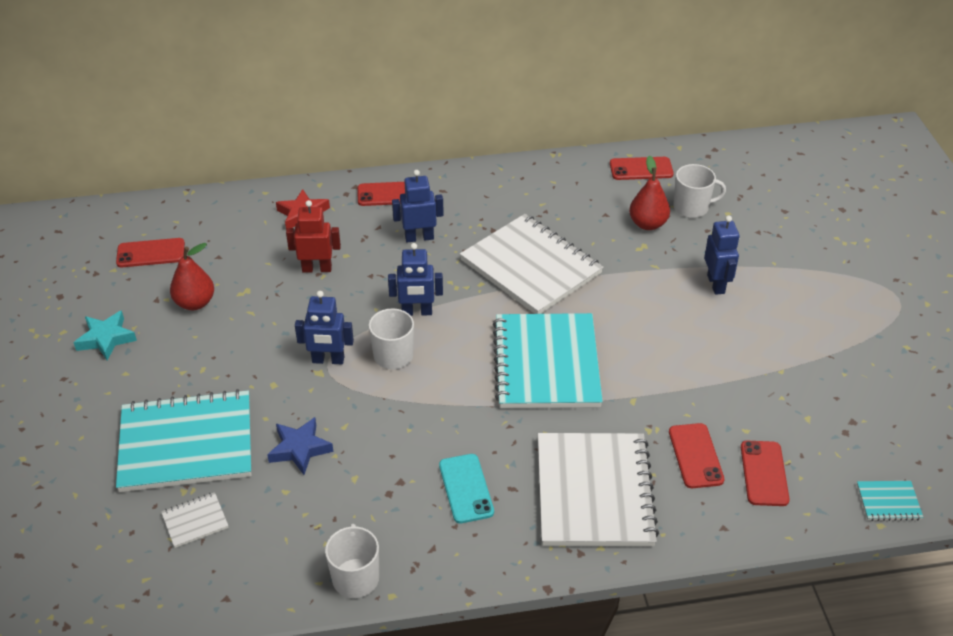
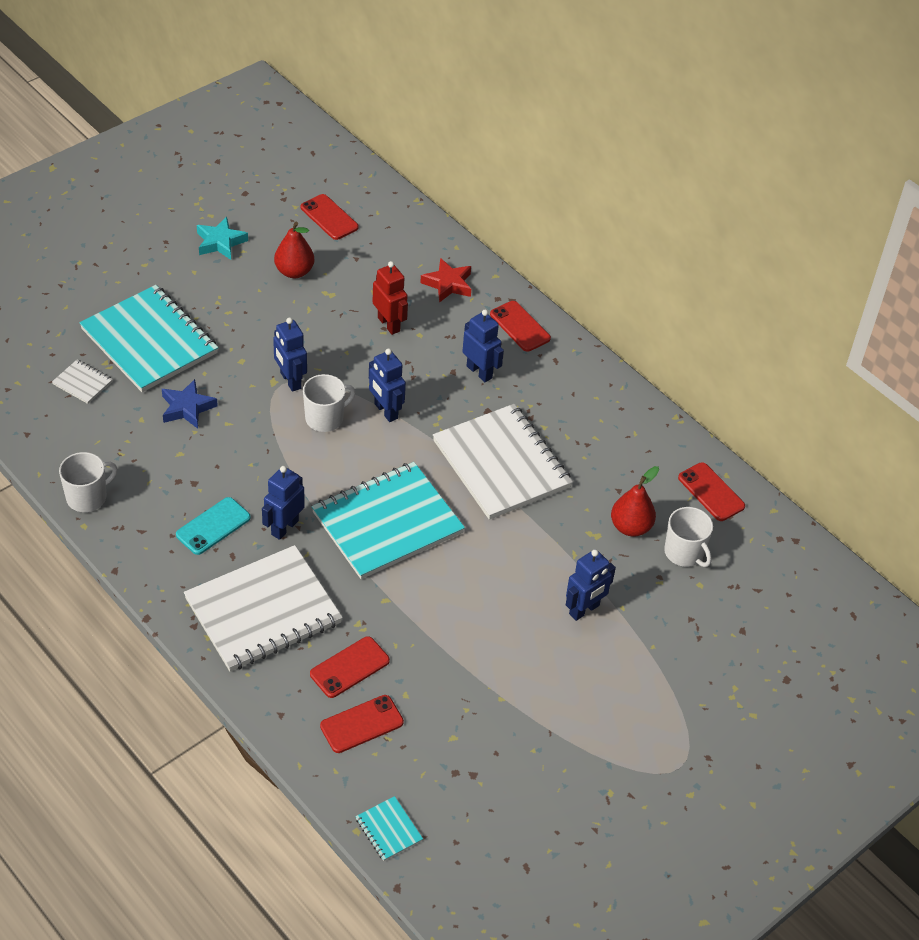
camera: 55 degrees right, 5 degrees up
white notebook [460,214,603,314] -> white notebook turned 45 degrees counterclockwise [433,404,573,520]
none -> blue robot [262,466,305,540]

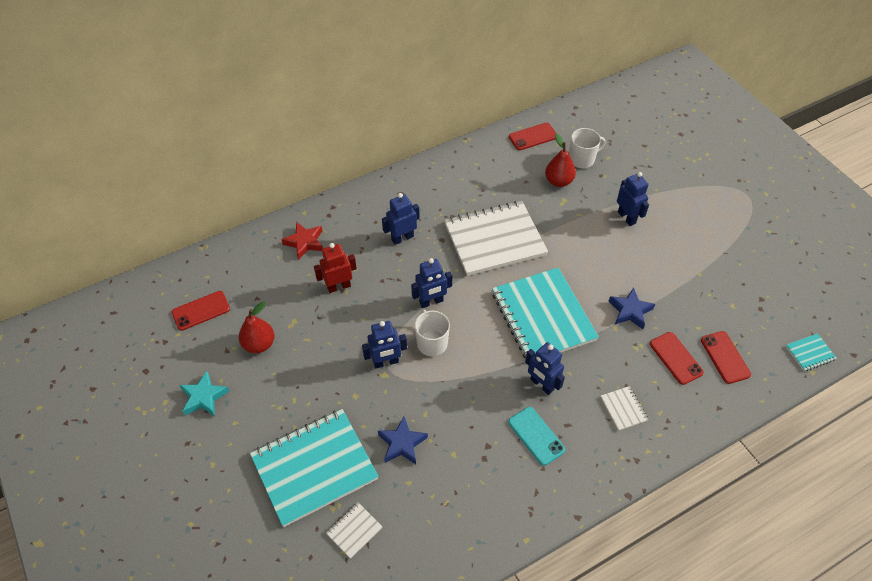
camera: 75 degrees left, 5 degrees up
white mug [59,452,117,512] -> none
white notebook [184,545,343,672] -> white notebook [601,386,648,431], size x0.41
red phone [490,301,551,352] -> none
none -> blue star [608,288,655,329]

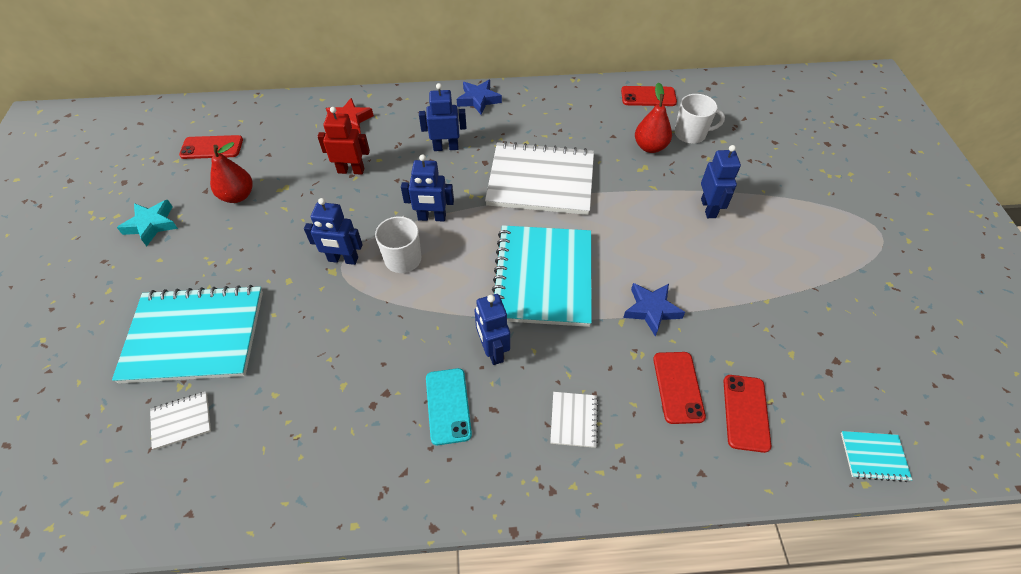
camera: 25 degrees right, 0 degrees up
blue star [378,417,428,464] -> blue star moved to [457,80,502,115]

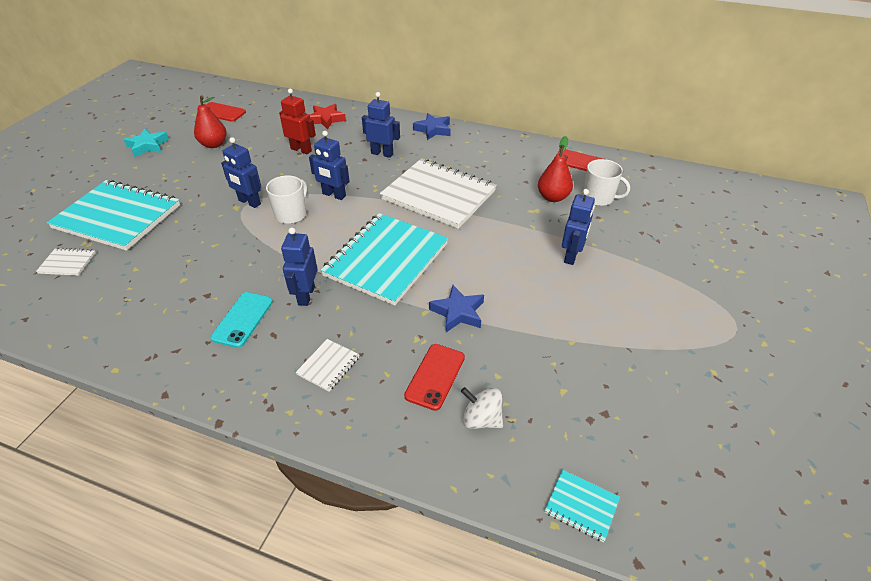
camera: 25 degrees right, 10 degrees down
red phone [723,375,771,453] -> white spinning top [461,387,503,429]

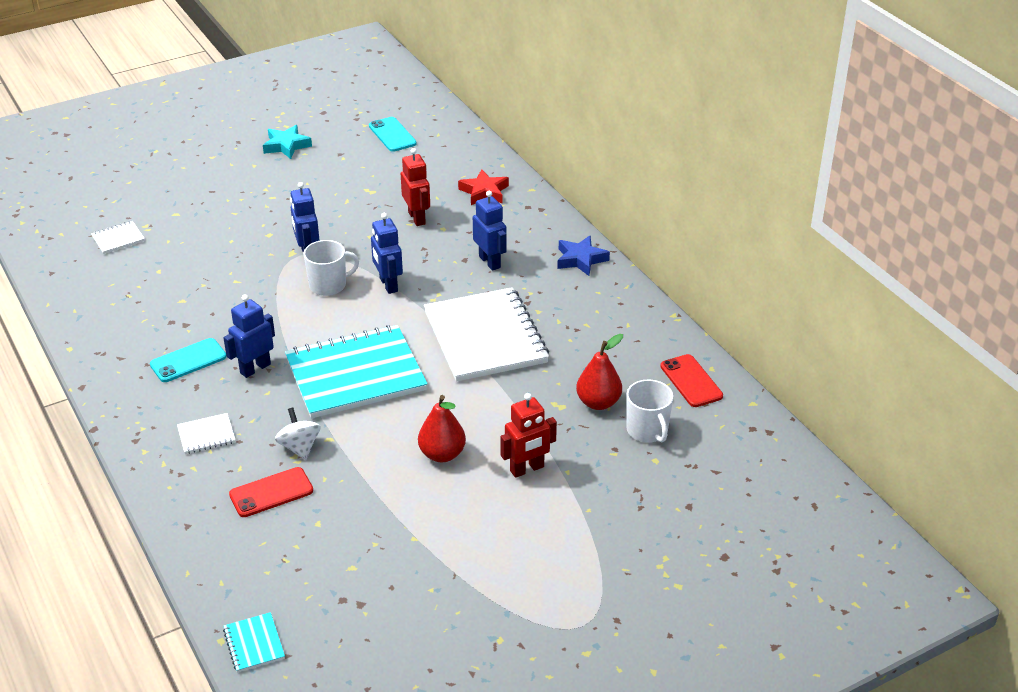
camera: 40 degrees right, 5 degrees down
white notebook [36,248,96,276] -> white notebook turned 75 degrees counterclockwise [91,221,145,254]
turquoise notebook [47,180,180,251] -> none
red pear [194,96,227,148] -> red pear moved to [418,395,466,462]
red phone [206,102,246,122] -> turquoise phone [369,117,417,152]
blue star [429,285,484,332] -> none
white spinning top [461,387,503,429] -> white spinning top moved to [275,407,320,460]
blue robot [562,189,595,265] -> red robot [500,393,557,478]

